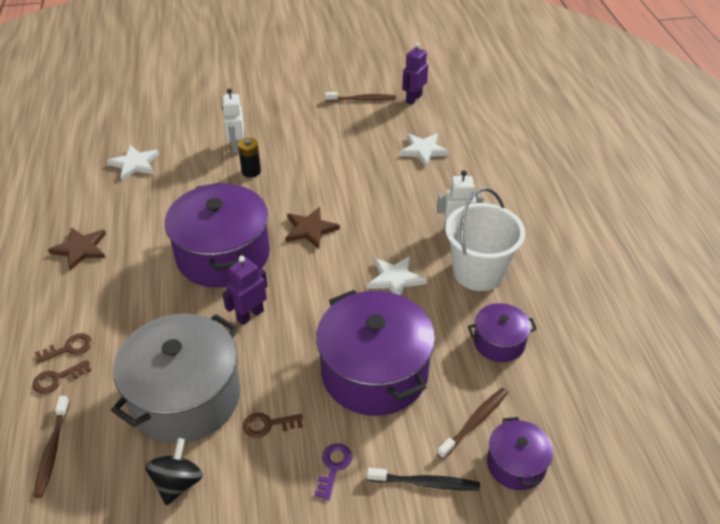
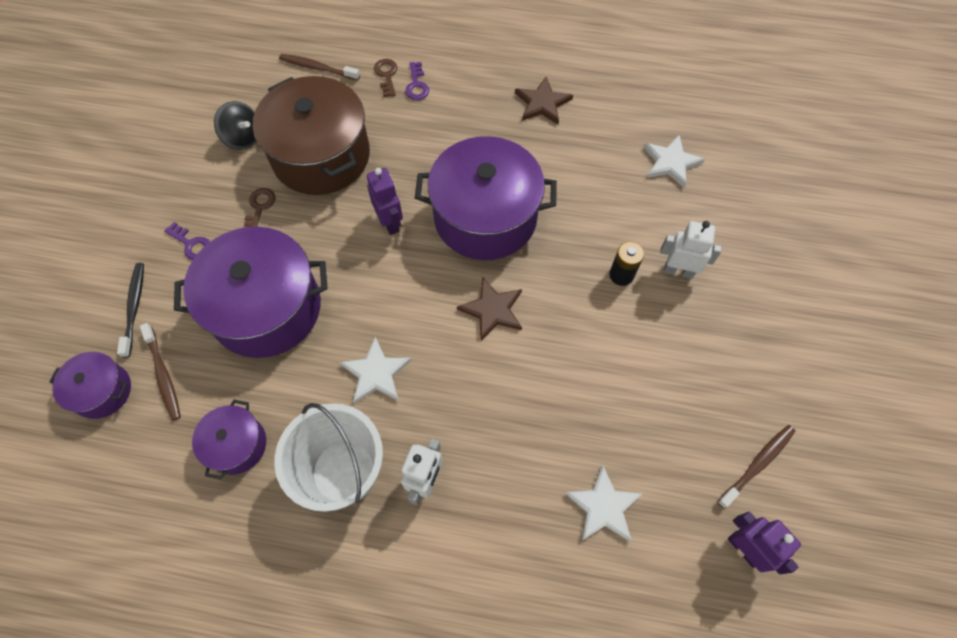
camera: 110 degrees right, 20 degrees up
brown key [35,333,92,363] -> purple key [405,62,429,100]
grey pot [111,314,240,443] -> brown pot [253,76,370,195]
brown toothbrush [325,92,396,102] -> brown toothbrush turned 150 degrees counterclockwise [717,425,795,509]
black toothbrush [367,468,480,491] -> black toothbrush turned 150 degrees clockwise [117,263,144,358]

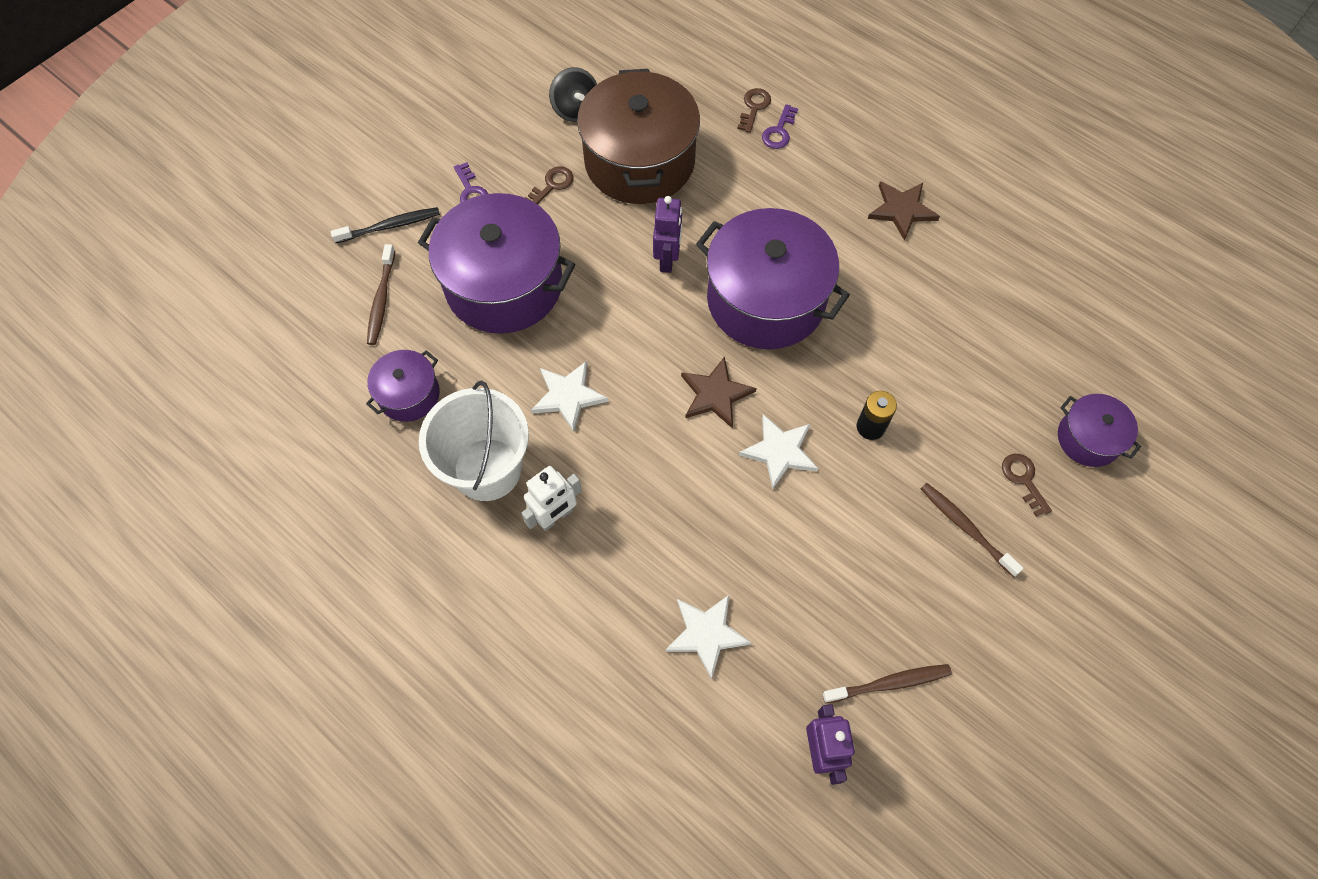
camera: 30 degrees right, 0 degrees up
purple pot [49,352,131,419] -> purple pot moved to [1058,394,1141,467]
black toothbrush [117,263,144,358] -> black toothbrush turned 45 degrees clockwise [331,207,440,243]
brown toothbrush [279,54,360,81] -> brown toothbrush moved to [921,483,1023,577]
white star [644,134,705,188] -> white star moved to [739,414,818,489]
white robot [660,221,722,279] -> none
none -> brown key [1002,454,1052,517]

